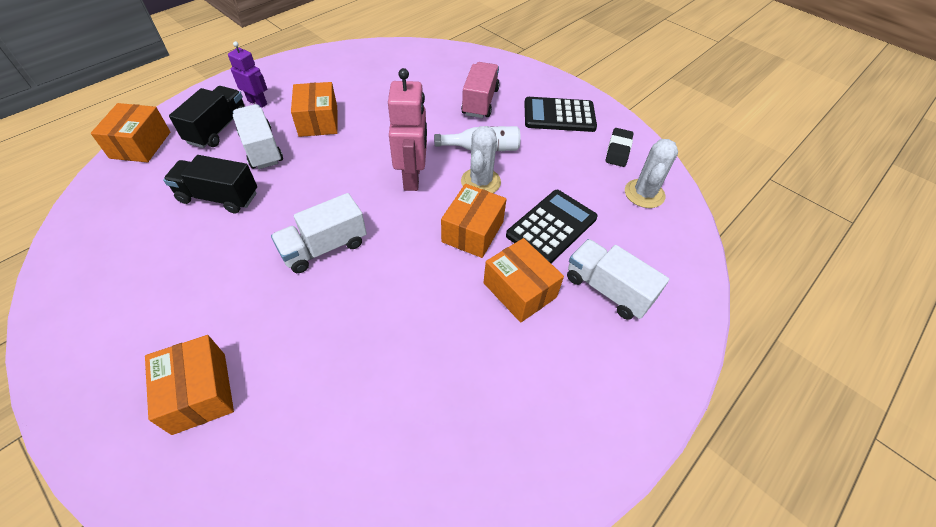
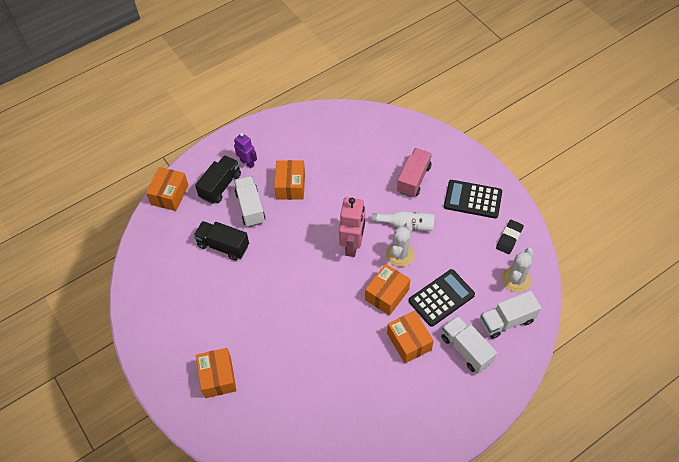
camera: 15 degrees right, 5 degrees up
white truck [271,193,367,273] -> white truck moved to [481,291,541,339]

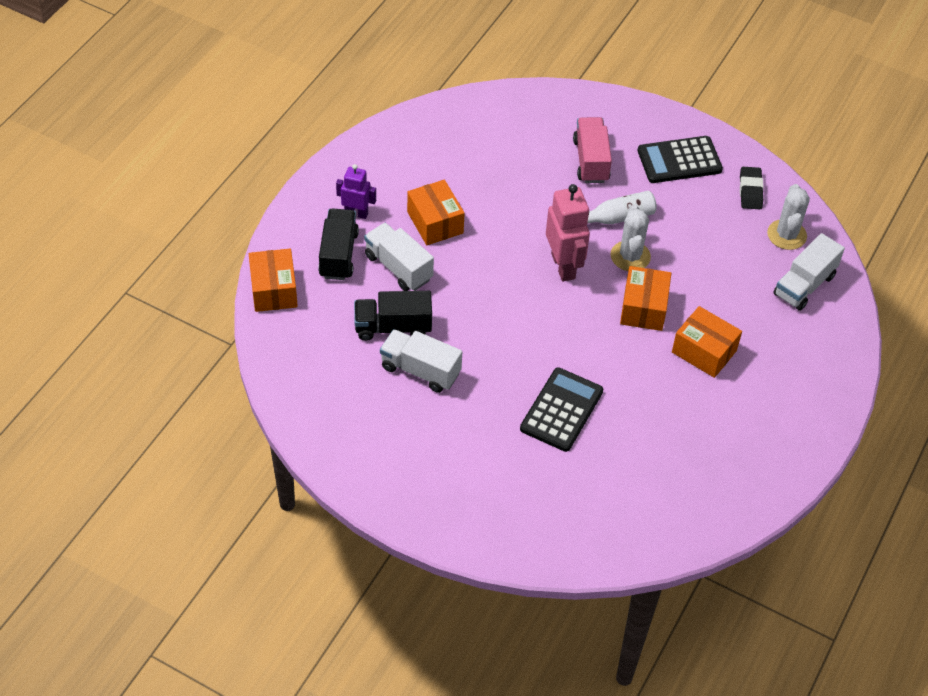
camera: 30 degrees left, 5 degrees down
orange box [196,348,237,398] -> none
black calculator [409,269,475,327] -> black calculator moved to [520,368,603,452]
white truck [441,316,497,373] -> white truck moved to [380,329,462,393]

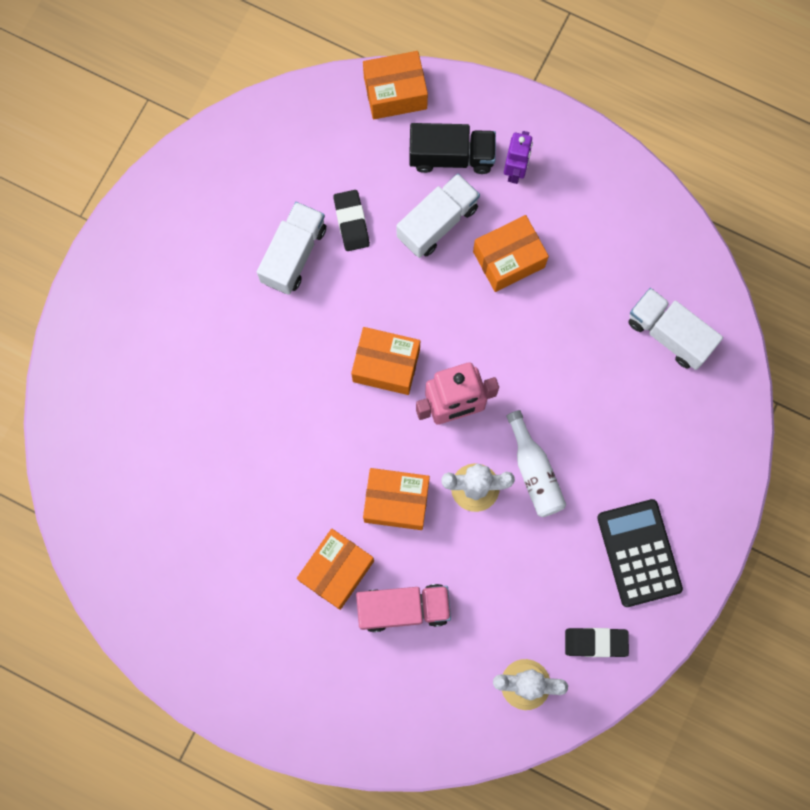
camera: 90 degrees right, 25 degrees up
black truck [354,291,432,341] -> black eraser [334,190,370,251]
black calculator [520,368,603,452] -> none
pink truck [573,117,612,183] -> pink truck moved to [356,584,451,632]
white truck [774,233,845,311] -> white truck moved to [628,288,723,370]
none -> orange box [351,327,420,395]

